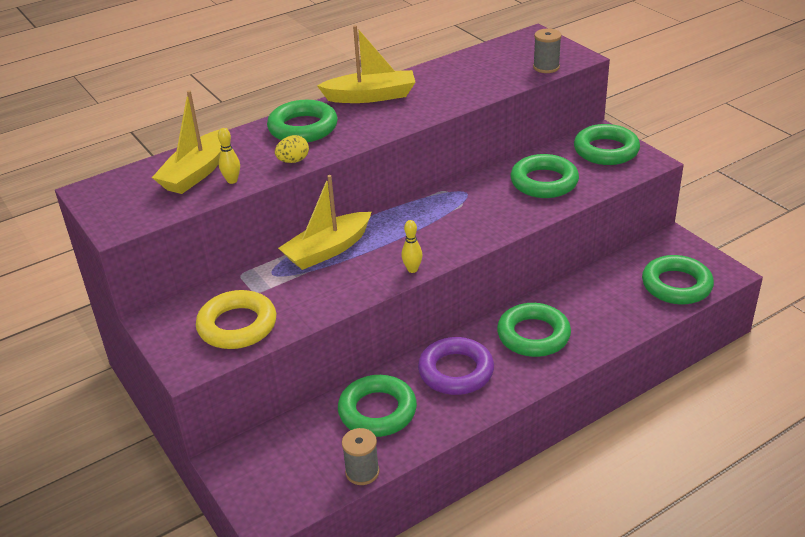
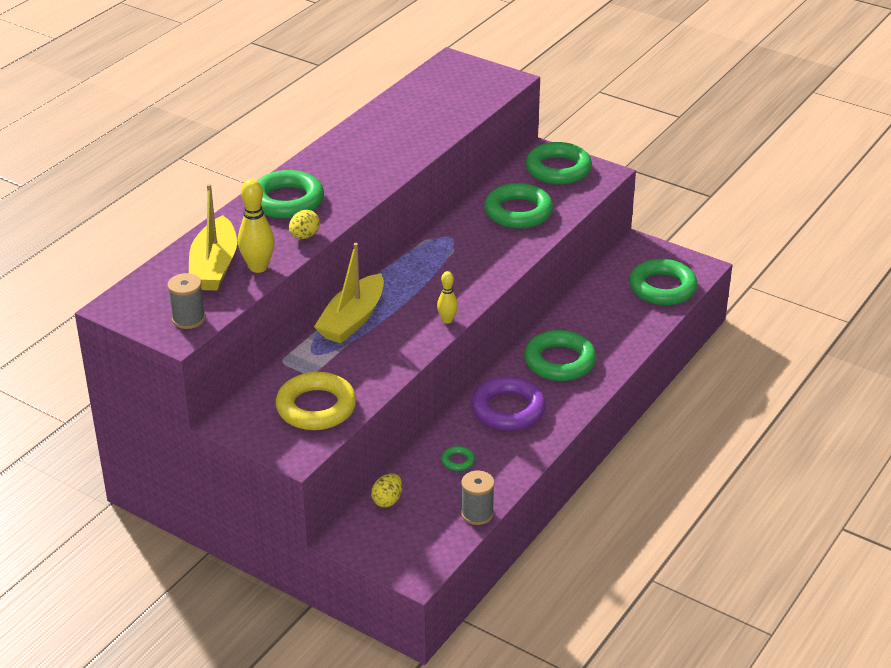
camera: 25 degrees left, 0 degrees up
yellow bowling pin [218,128,240,184] -> yellow bowling pin [238,179,275,273], size x1.67
yellow boat [317,25,415,103] -> none
green ring [338,375,417,437] -> green ring [441,446,475,471], size x0.43
grey spool [533,29,562,73] -> grey spool moved to [168,273,205,329]
none -> yellow egg [371,473,402,507]

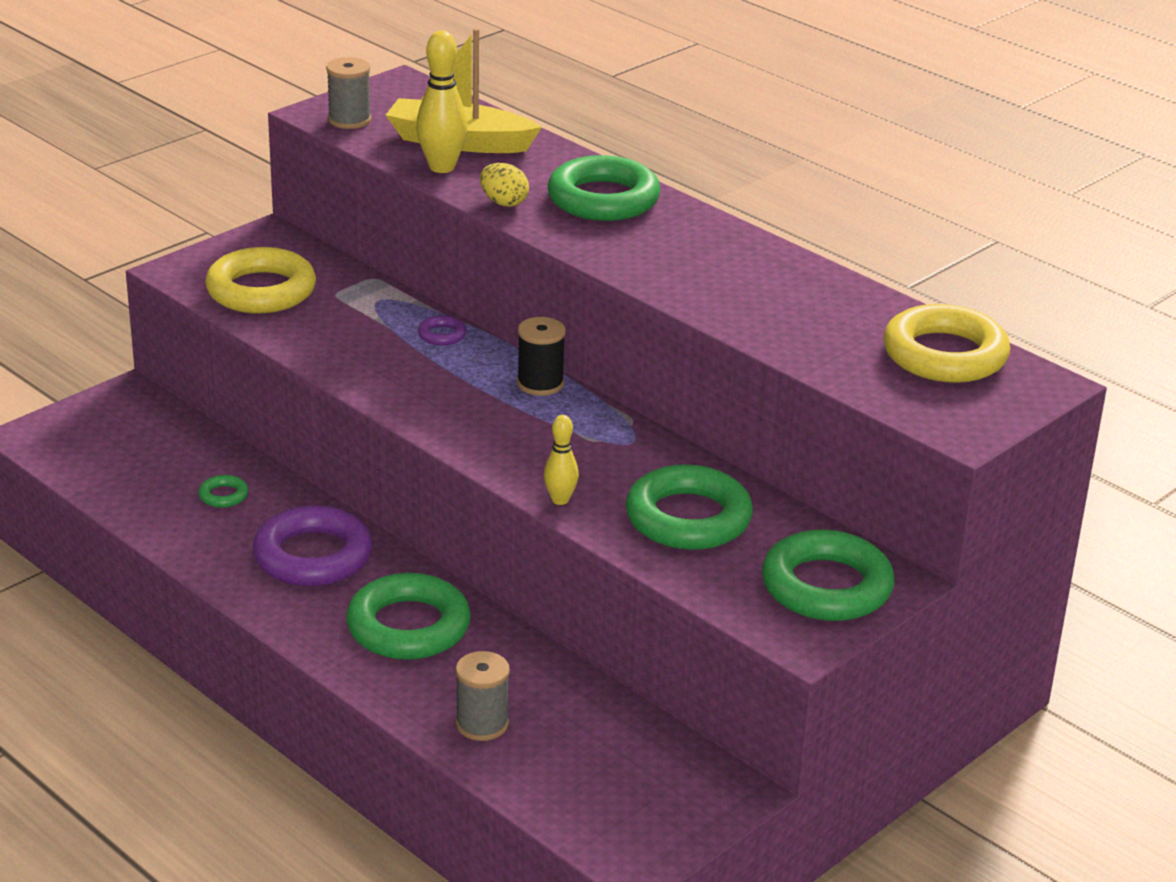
camera: 100 degrees right, 5 degrees down
yellow boat [314,243,384,343] -> purple ring [418,315,467,346]
yellow egg [371,473,402,507] -> none
yellow bowling pin [437,271,458,324] -> yellow bowling pin moved to [544,415,579,505]
grey spool [461,471,495,525] -> grey spool moved to [456,651,510,741]
green ring [629,259,698,305] -> none
none -> black spool [517,317,566,396]
none -> yellow ring [883,304,1010,383]

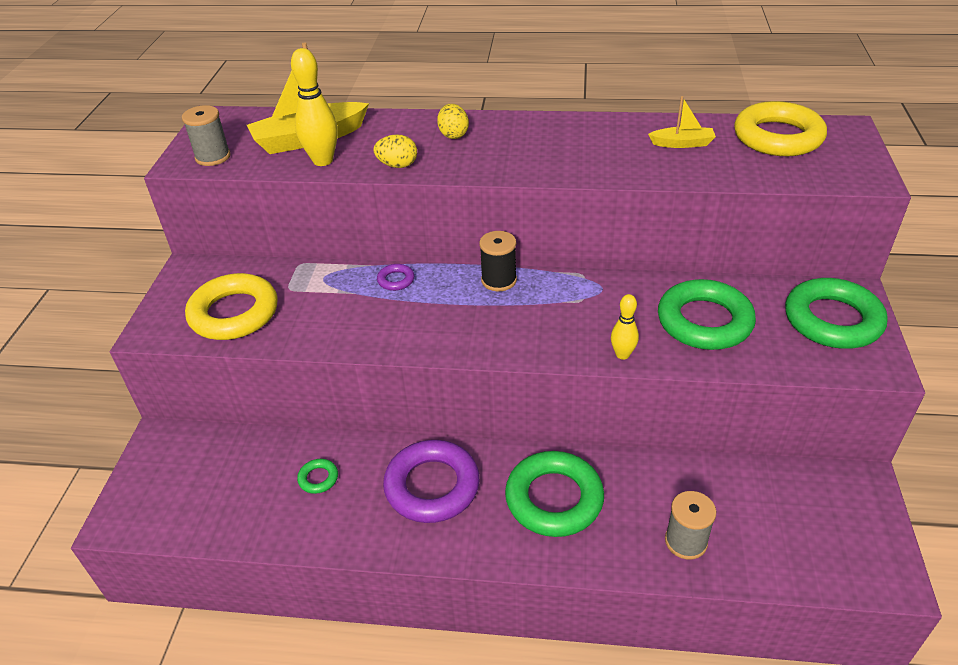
camera: 35 degrees left, 10 degrees up
green ring [548,155,660,221] -> yellow egg [437,104,469,139]
none -> yellow boat [648,96,716,148]

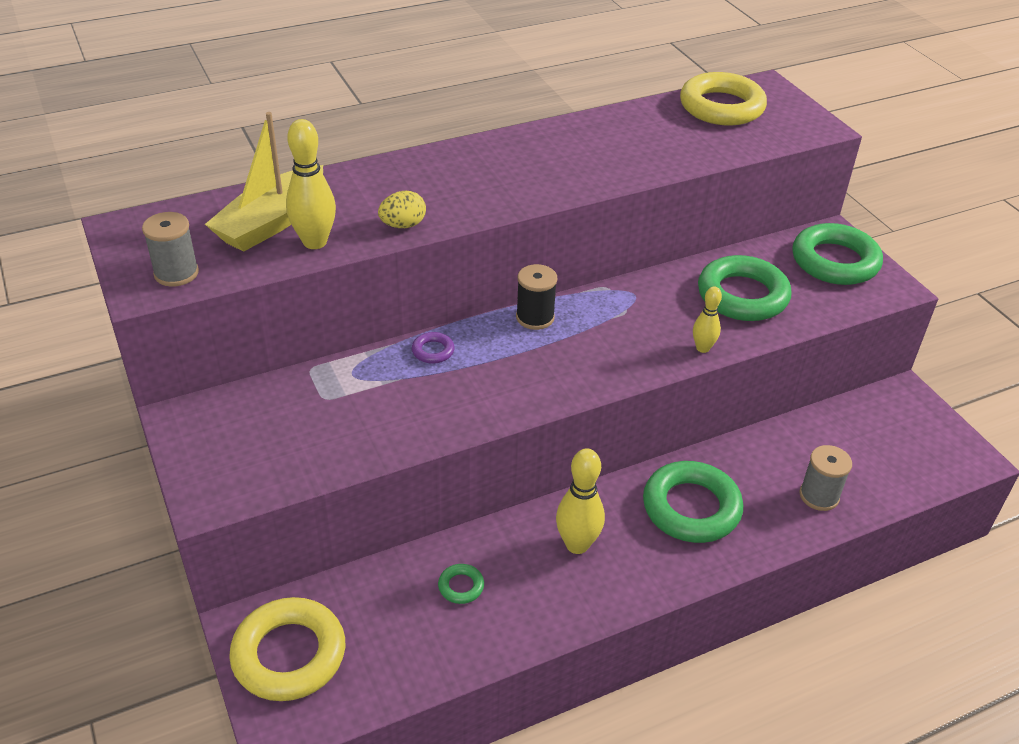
camera: 35 degrees left, 0 degrees up
yellow ring [185,273,277,340] -> yellow ring moved to [229,597,345,701]
purple ring [383,440,480,523] -> yellow bowling pin [556,449,605,554]
yellow egg [437,104,469,139] -> none
yellow boat [648,96,716,148] -> none

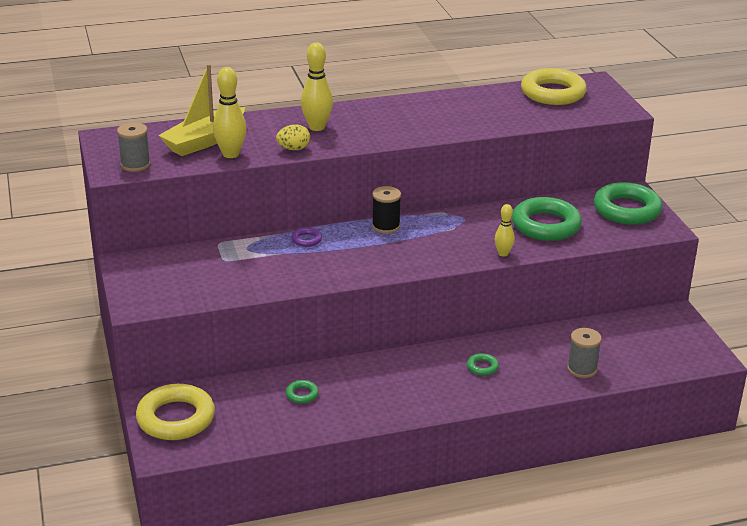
camera: 10 degrees right, 10 degrees down
yellow bowling pin [556,449,605,554] -> yellow bowling pin moved to [301,42,333,131]
green ring [643,461,743,543] -> green ring [467,353,499,376], size x0.43

